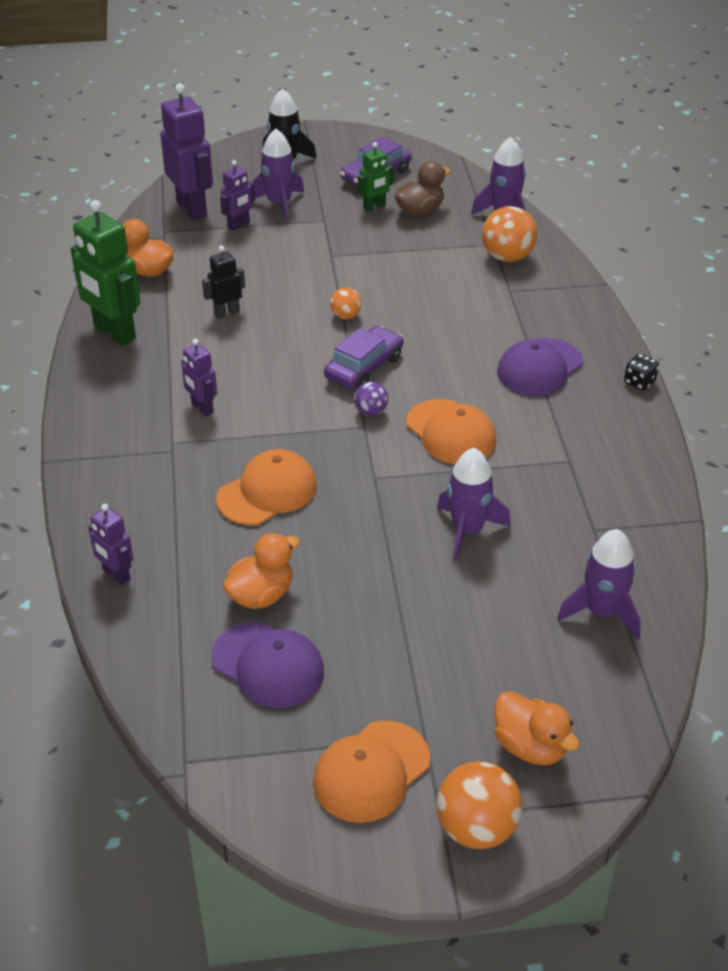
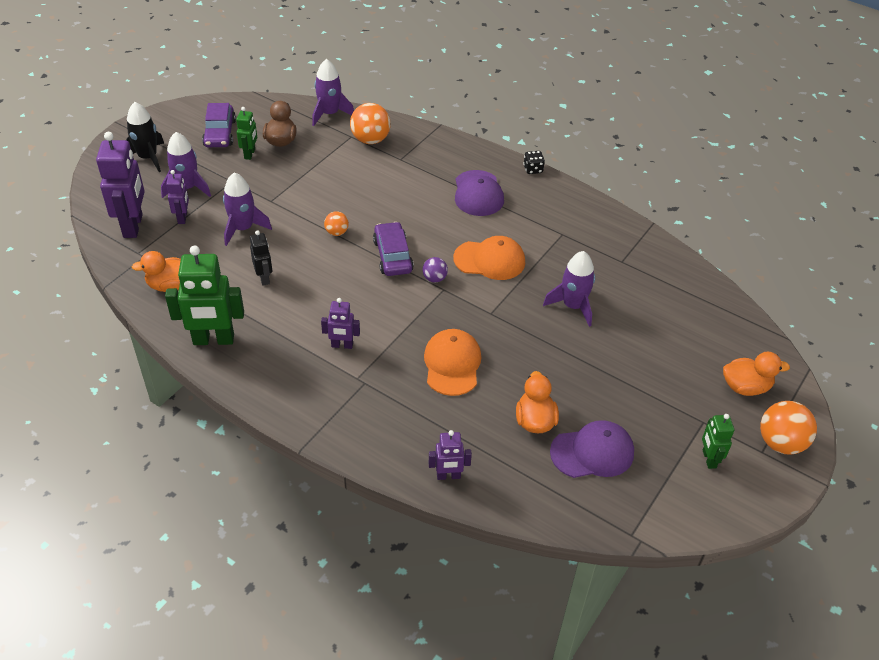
camera: 50 degrees left, 5 degrees up
purple robot [160,84,213,220] -> purple robot turned 75 degrees clockwise [96,132,145,238]
black robot [202,246,245,319] -> black robot turned 150 degrees clockwise [250,230,272,286]
orange cap [313,720,430,823] -> green robot [702,414,734,469]
purple rocket [557,529,641,640] -> purple rocket moved to [223,172,272,246]

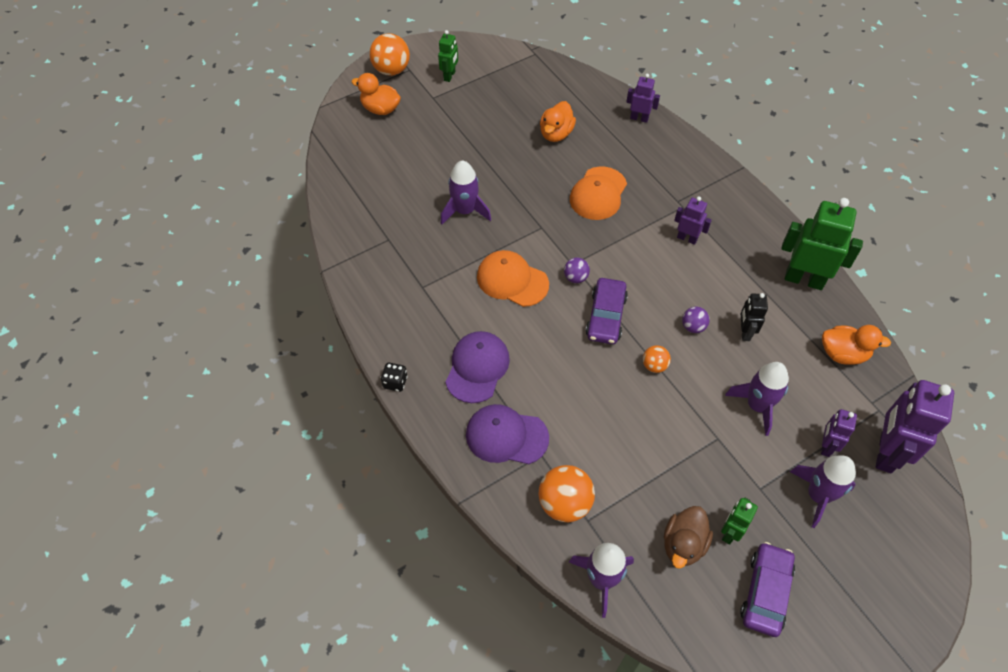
camera: 155 degrees left, 10 degrees up
black rocket [126,102,164,172] -> none
purple cap [550,420,634,478] -> purple cap moved to [466,404,549,464]
none -> purple ball [682,307,710,333]

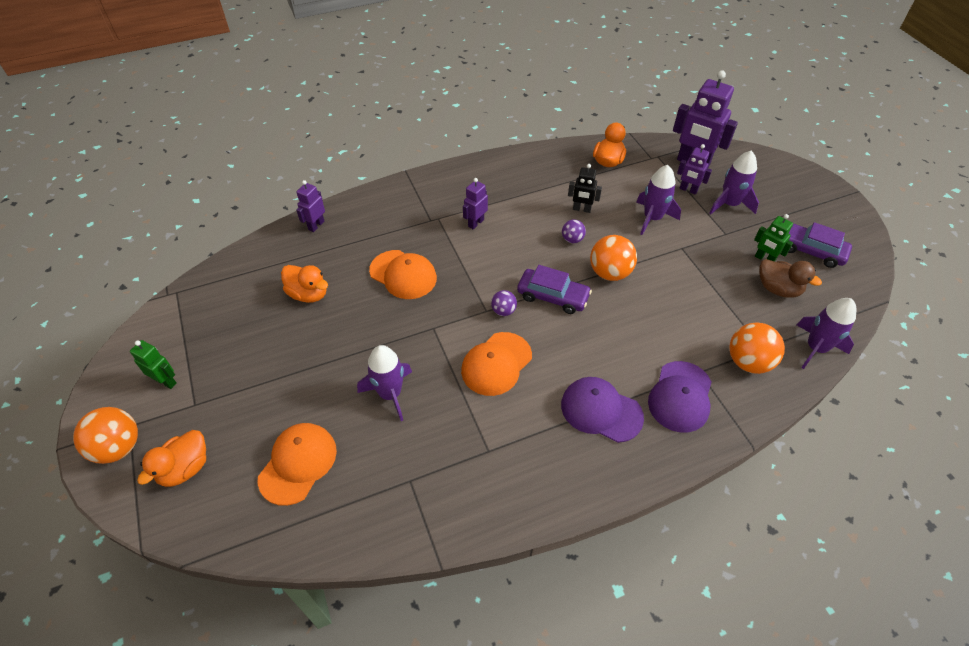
camera: 80 degrees left, 5 degrees down
black dice [381,363,408,392] -> none
orange ball [643,345,671,373] -> orange ball [590,235,637,281], size x1.83
green robot [781,198,863,290] -> none
none -> orange cap [258,423,337,506]

